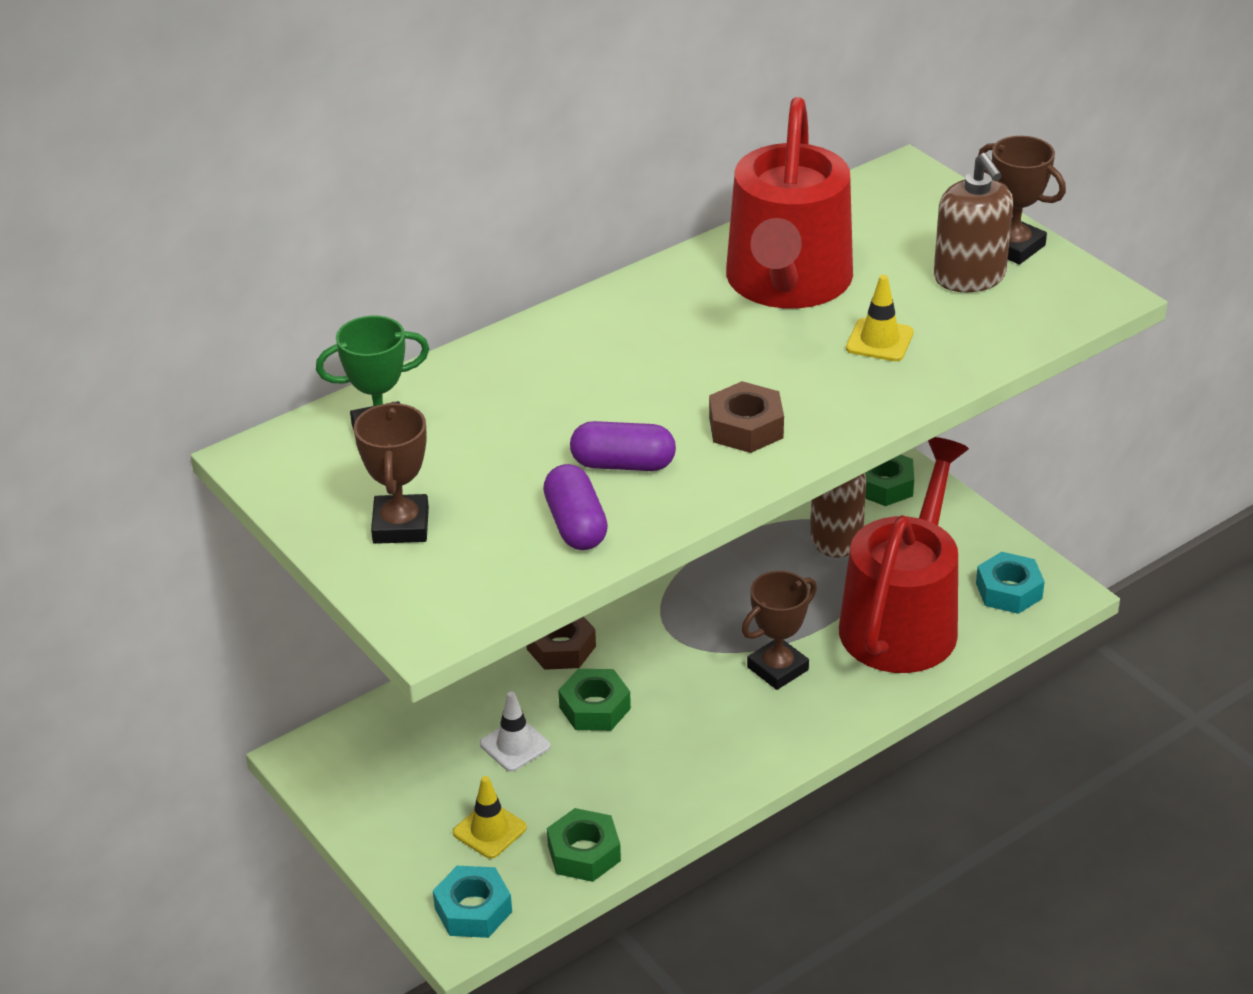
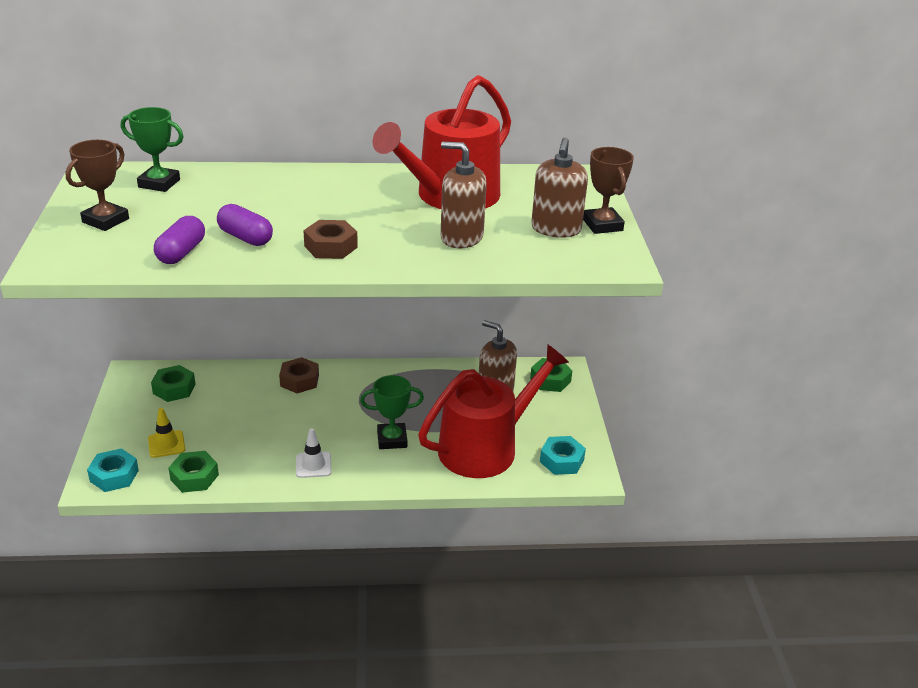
camera: 30 degrees right, 5 degrees down
white traffic cone [480,691,550,772] -> white traffic cone moved to [296,428,332,478]
green nut [558,669,631,731] -> green nut moved to [151,365,195,402]
brown trophy [742,571,817,690] -> green trophy [360,375,424,449]
yellow traffic cone [846,275,914,361] -> brown soap dispenser [441,142,487,248]

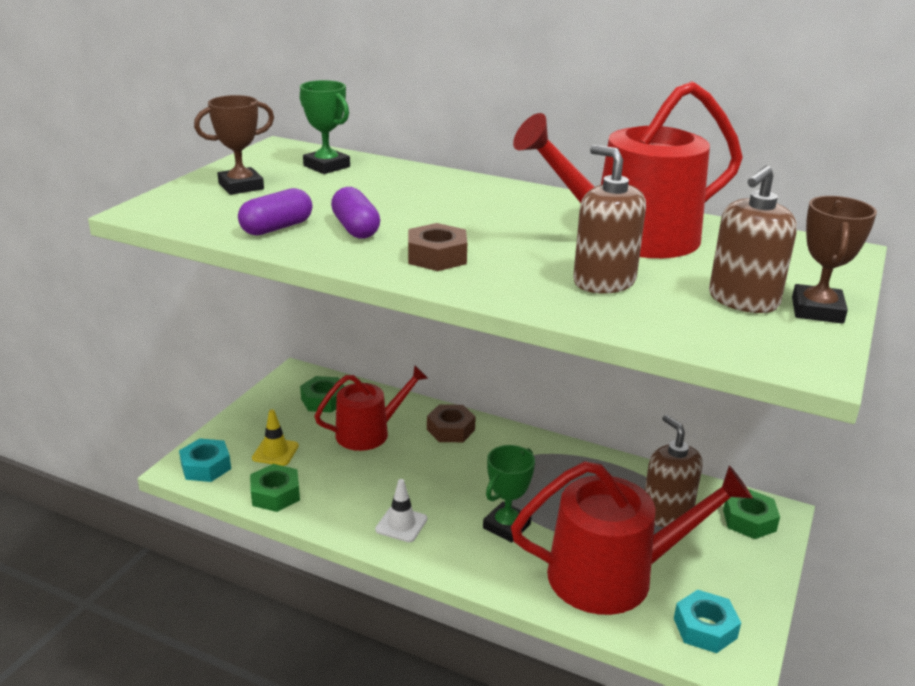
camera: 30 degrees right, 5 degrees down
green trophy [360,375,424,449] -> green trophy turned 75 degrees counterclockwise [483,445,535,543]
none -> red watering can [314,365,428,451]

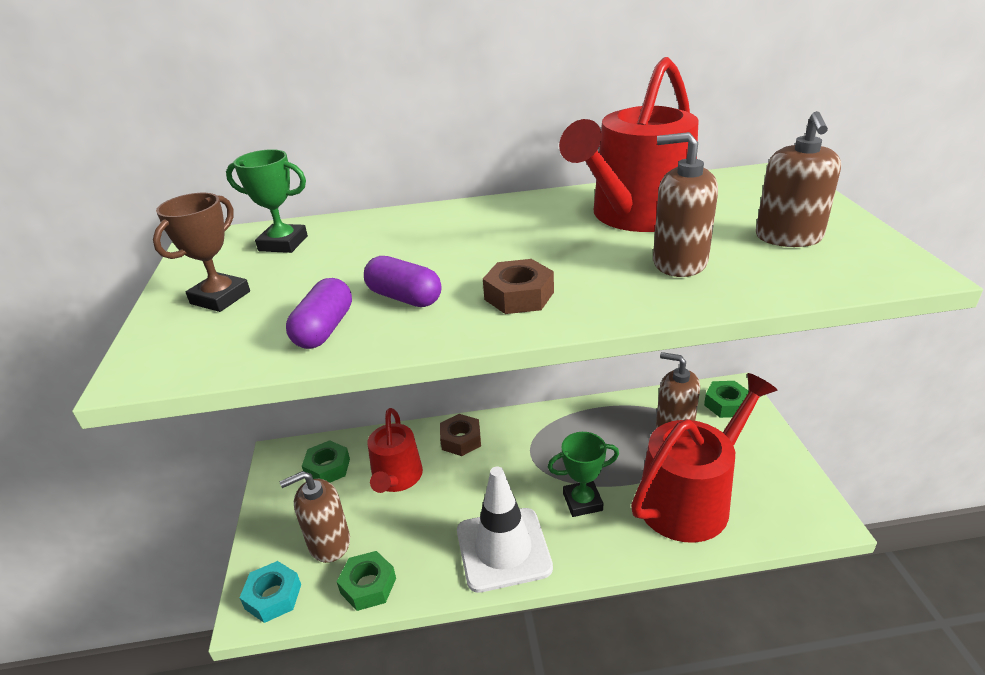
camera: 30 degrees left, 5 degrees up
yellow traffic cone [252,409,299,466] -> brown soap dispenser [280,471,350,563]
red watering can [314,365,428,451] -> red watering can turned 150 degrees clockwise [367,408,423,493]
white traffic cone [375,479,427,542] -> white traffic cone [457,467,553,593], size x2.07
green trophy [483,445,535,543] -> green trophy turned 75 degrees clockwise [548,432,619,517]
turquoise nut [674,590,741,653] -> none
brown trophy [792,196,877,324] -> none

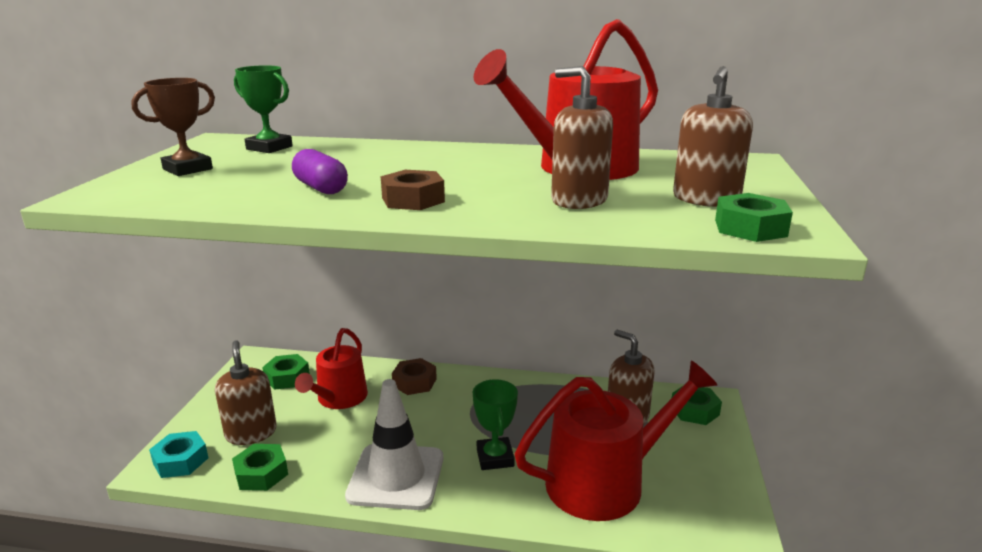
camera: 15 degrees right, 10 degrees down
brown soap dispenser [280,471,350,563] -> brown soap dispenser turned 75 degrees clockwise [215,340,277,445]
purple capsule [286,278,352,349] -> none
green trophy [548,432,619,517] -> green trophy turned 75 degrees clockwise [473,379,518,470]
none -> green nut [715,193,793,242]

